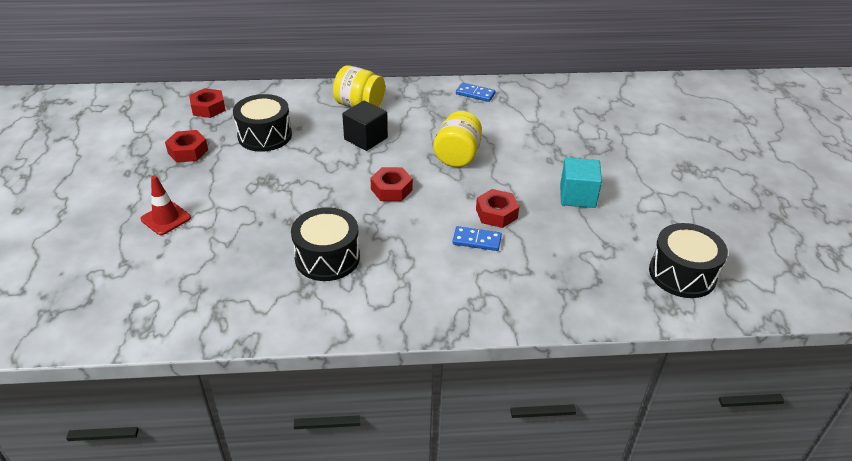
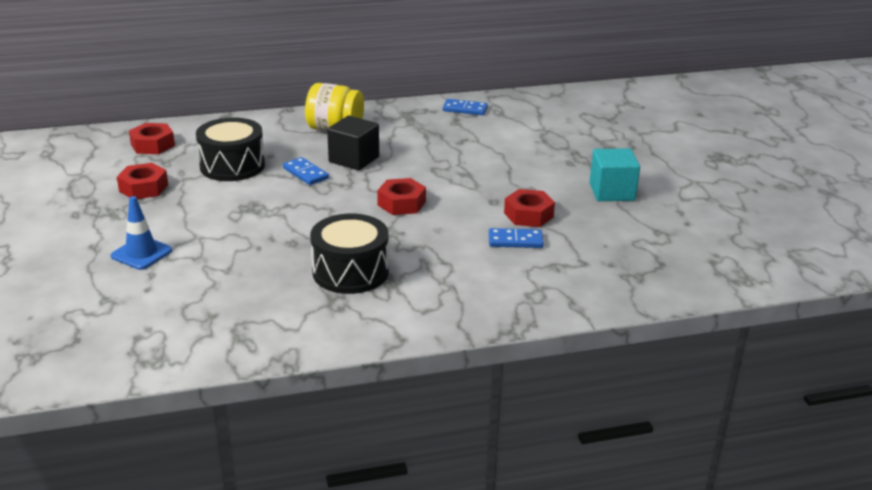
camera: 10 degrees left, 10 degrees down
red traffic cone [141,176,191,235] -> blue traffic cone [111,196,172,270]
yellow jar [434,111,482,167] -> none
black drum [649,223,728,298] -> none
none -> blue domino [283,157,329,185]

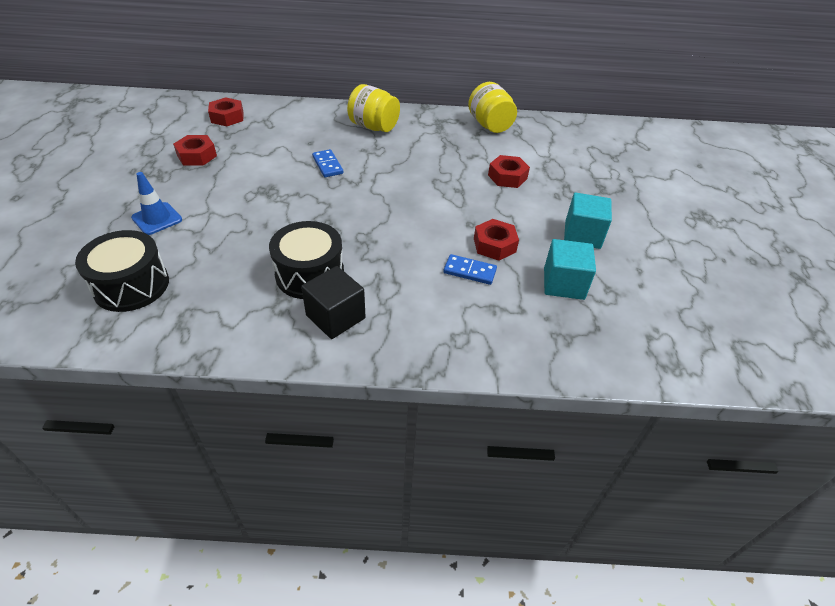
camera: 15 degrees right, 15 degrees up
black drum [196,117,265,181] -> black drum moved to [75,230,169,312]
black cube [327,116,379,171] -> black cube moved to [301,266,365,339]
red nut [377,178,426,215] -> red nut moved to [488,155,530,188]
blue domino [443,99,488,115] -> yellow jar [468,82,517,133]
none -> turquoise cube [544,239,596,300]

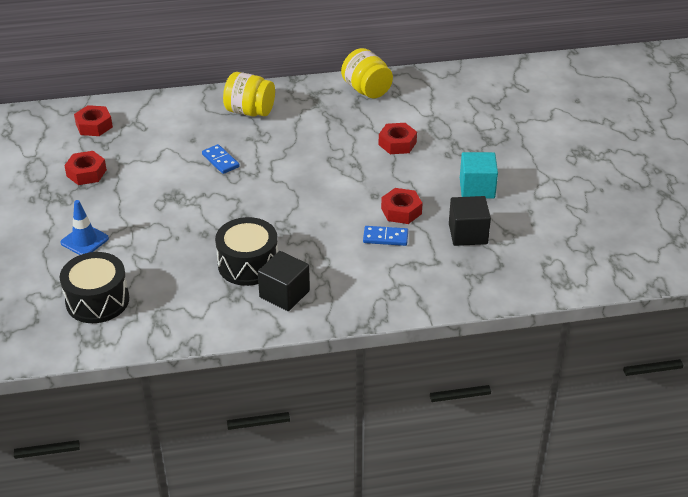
camera: 10 degrees left, 5 degrees down
turquoise cube [544,239,596,300] -> black cube [449,196,491,246]

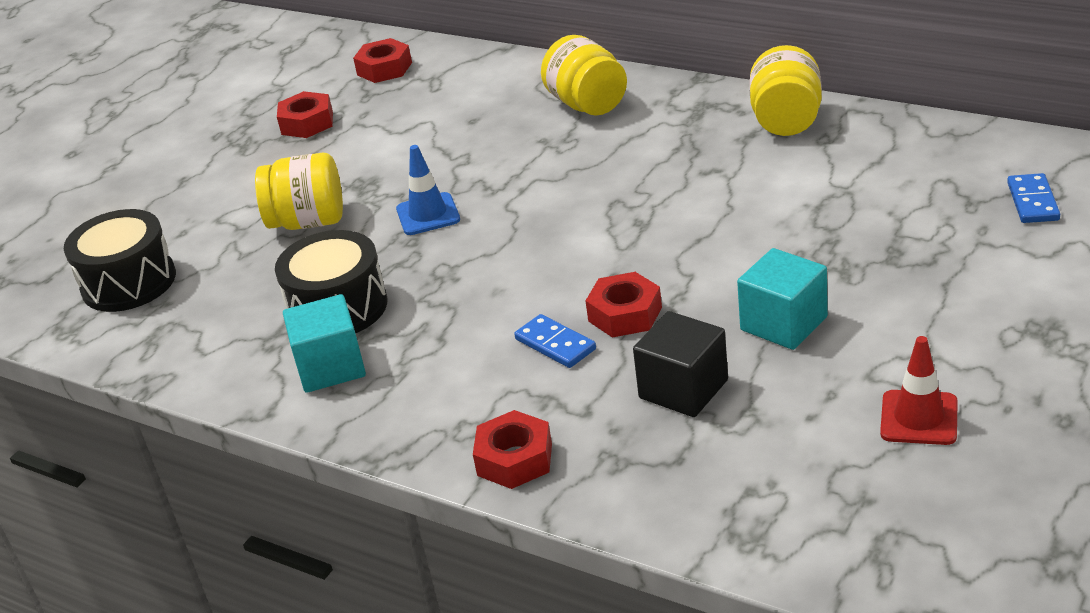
camera: 45 degrees right, 5 degrees down
blue traffic cone [61,200,109,255] -> blue traffic cone moved to [396,145,460,235]
blue domino [202,144,240,174] -> blue domino moved to [1007,173,1060,223]
black cube [258,251,310,311] -> turquoise cube [283,294,366,393]
red nut [378,123,417,154] -> red nut moved to [473,410,552,489]
none -> yellow jar [255,153,343,230]
none -> red traffic cone [880,336,958,445]

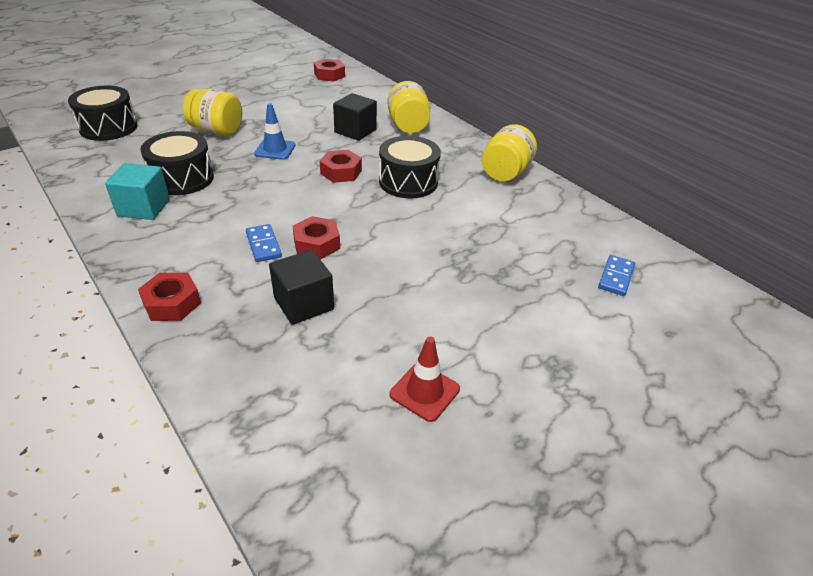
camera: 15 degrees right, 5 degrees up
red nut [277,91,333,138] -> red nut moved to [320,150,362,183]
turquoise cube [737,248,828,350] -> none
none -> black cube [333,93,377,141]
none -> black drum [379,136,441,198]

